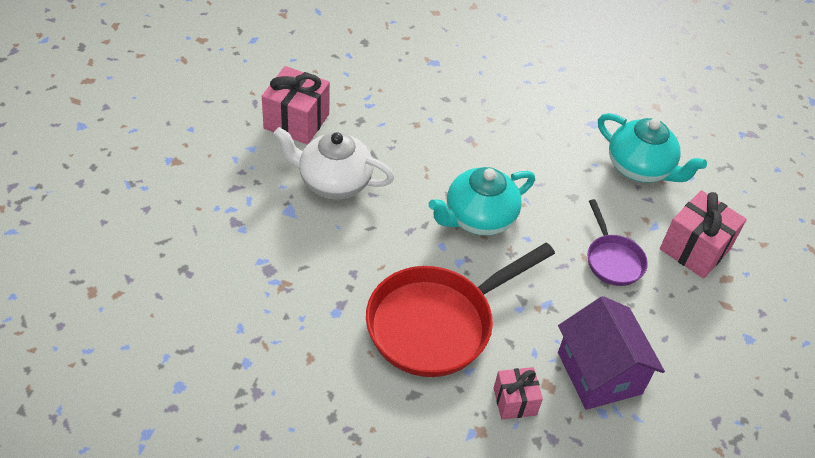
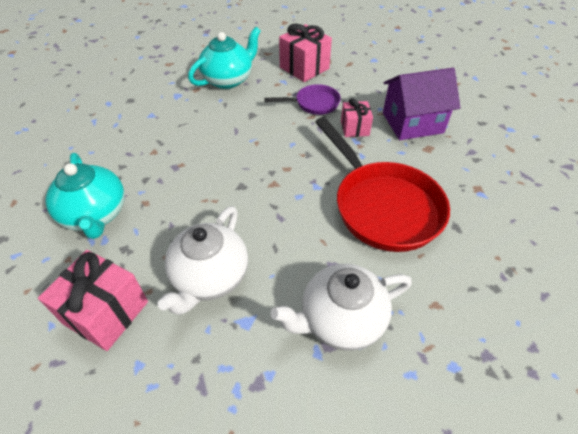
camera: 80 degrees left, 0 degrees up
turquoise teapot [429,167,535,236] -> turquoise teapot moved to [46,153,125,239]
pink gift [494,367,543,420] -> pink gift moved to [341,98,373,137]
none -> white teapot [271,264,412,351]

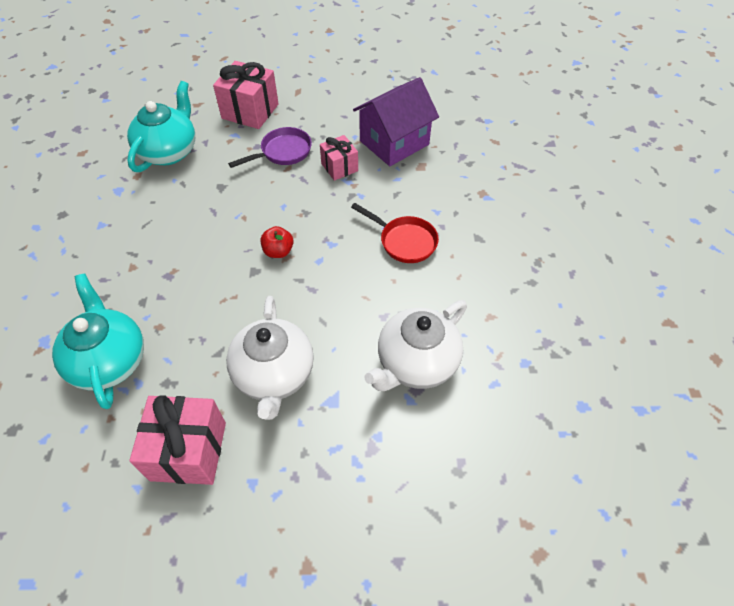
camera: 25 degrees left, 5 degrees up
turquoise teapot [46,153,125,239] -> turquoise teapot turned 150 degrees counterclockwise [52,273,144,409]
red pan [315,117,450,252] -> red pan [351,203,439,263], size x0.51
none -> red apple [260,226,294,258]

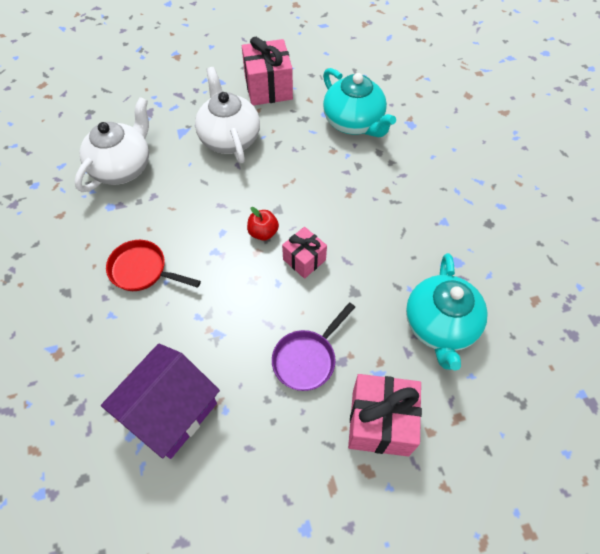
camera: 165 degrees right, 5 degrees up
pink gift [320,135,358,181] -> pink gift moved to [282,227,327,279]

